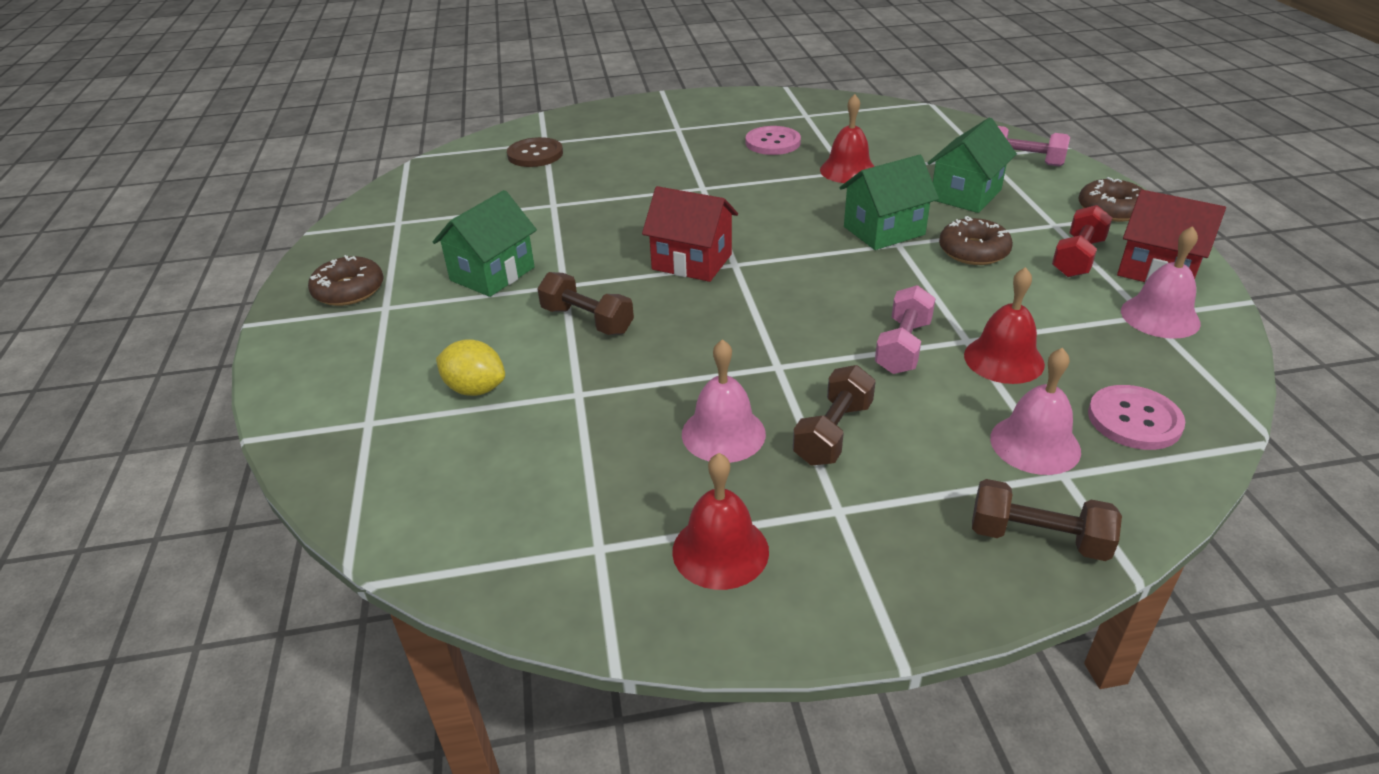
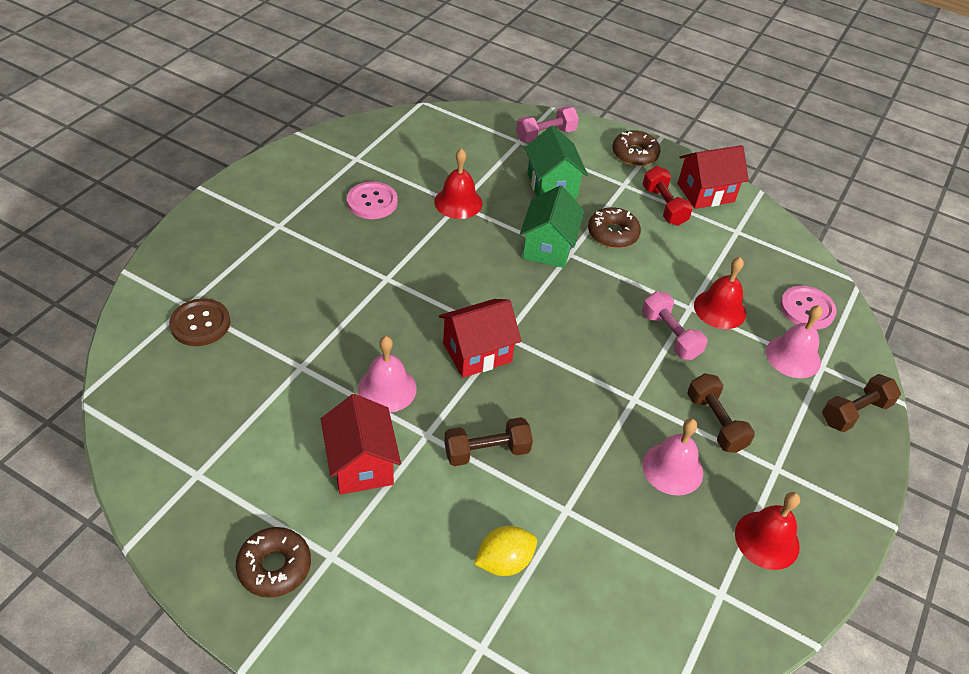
camera: 55 degrees left, 10 degrees up
green house [433,190,537,297] -> red house [321,394,401,494]
pink bell [1121,226,1201,339] -> pink bell moved to [358,336,417,413]

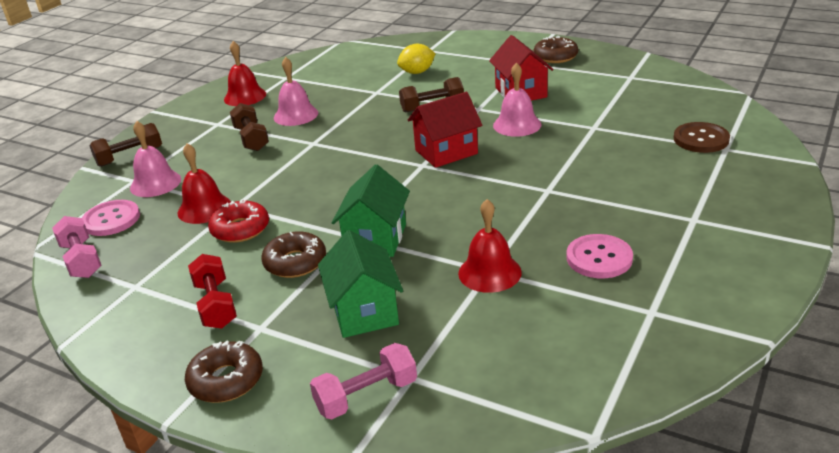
camera: 175 degrees left, 15 degrees down
pink dumbbell [642,291,707,360] -> pink dumbbell moved to [52,216,102,278]
red house [677,145,749,209] -> none
none -> red donut [208,199,269,243]

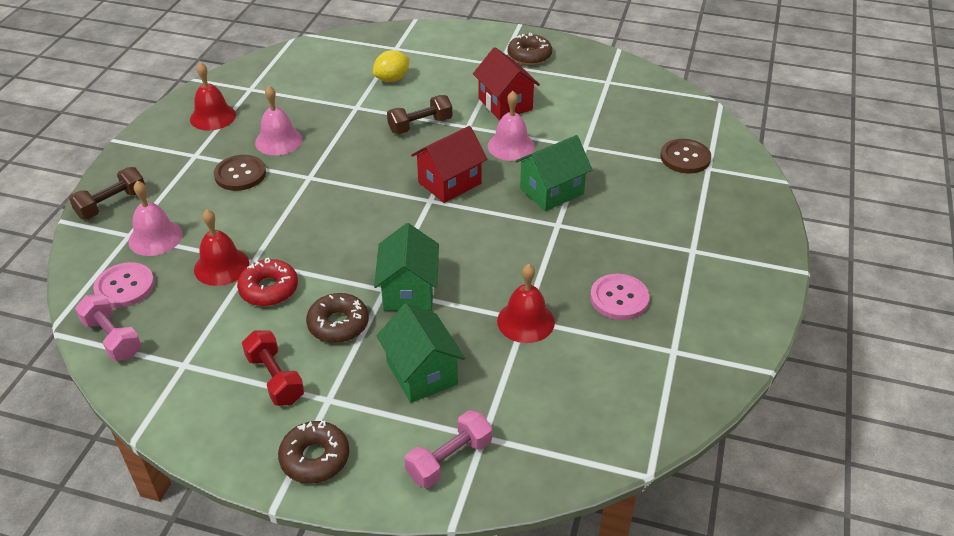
camera: 15 degrees left, 10 degrees up
brown dumbbell [230,103,269,151] -> brown button [214,155,266,191]
none -> green house [515,135,592,211]

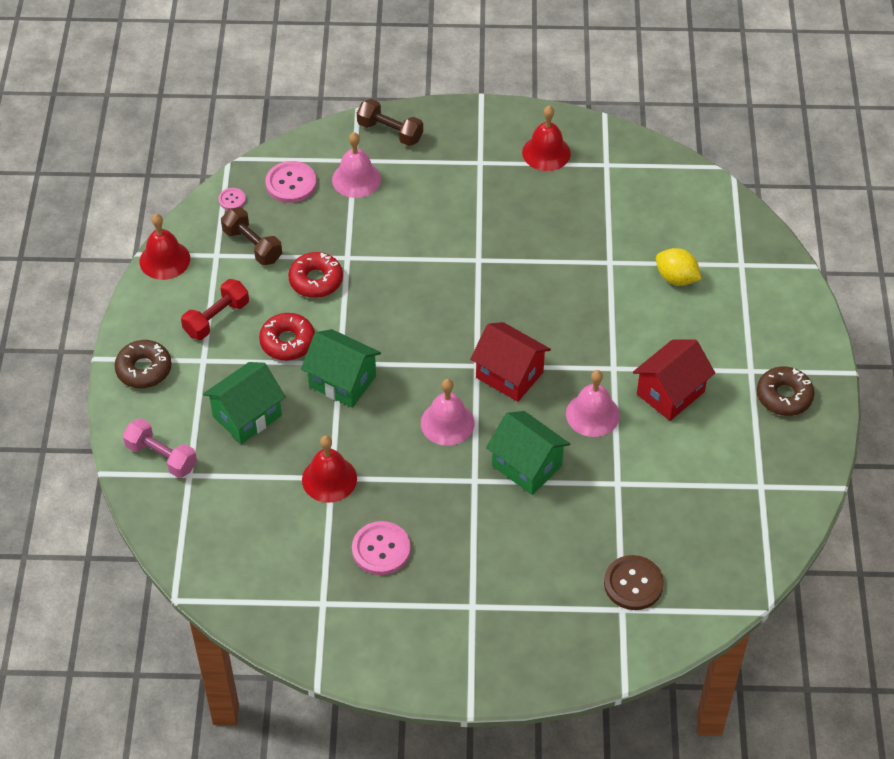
camera: 75 degrees right, 10 degrees up
pink dumbbell [75,294,142,361] -> pink button [218,188,246,210]
red bell [194,209,249,286] -> red bell moved to [140,214,190,280]
brown button [214,155,266,191] -> none
pink bell [255,86,302,155] -> pink bell moved to [421,379,474,446]
brown donut [306,293,369,343] -> red donut [259,313,315,360]
green house [374,223,439,311] -> green house turned 45 degrees clockwise [301,329,381,408]
brown dumbbell [387,95,452,134] -> brown dumbbell moved to [221,207,282,265]

